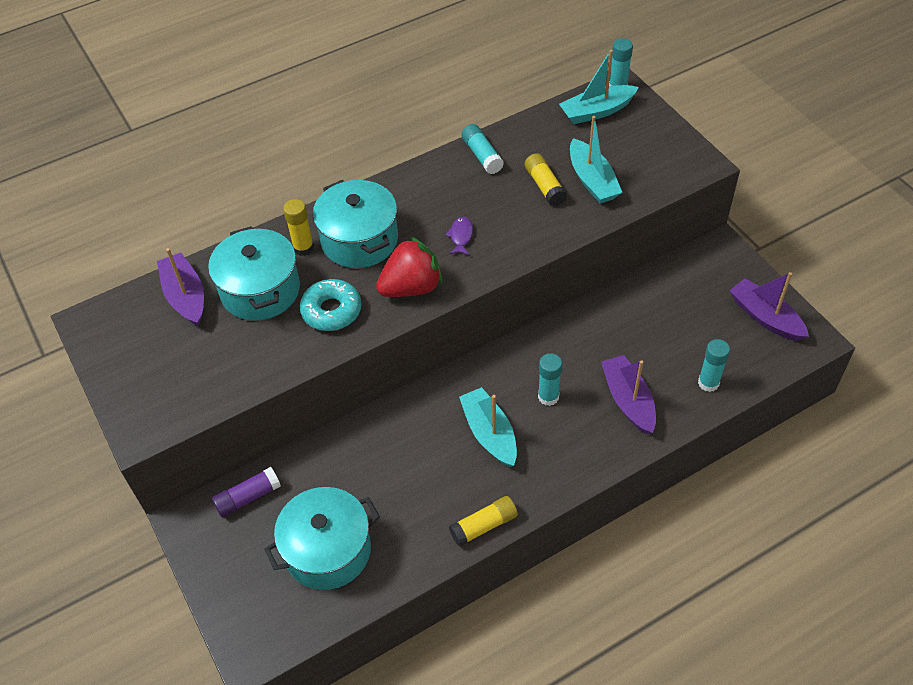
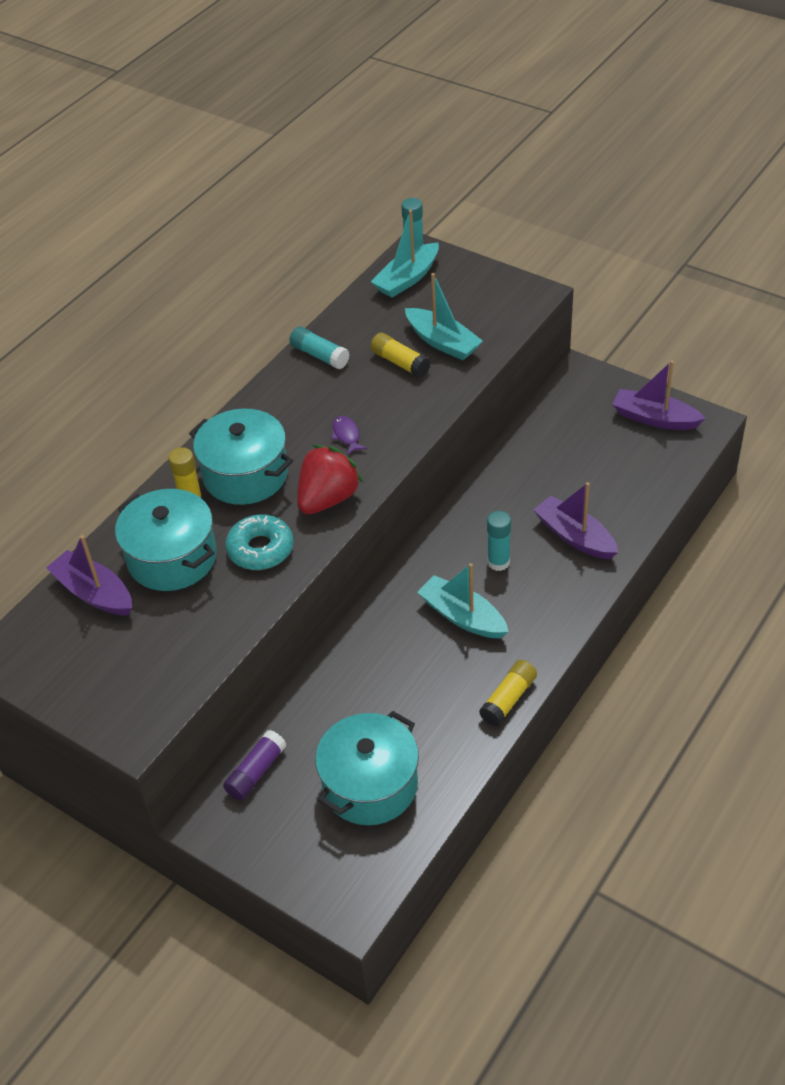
camera: 25 degrees left, 5 degrees down
turquoise glue stick [698,339,730,392] -> none

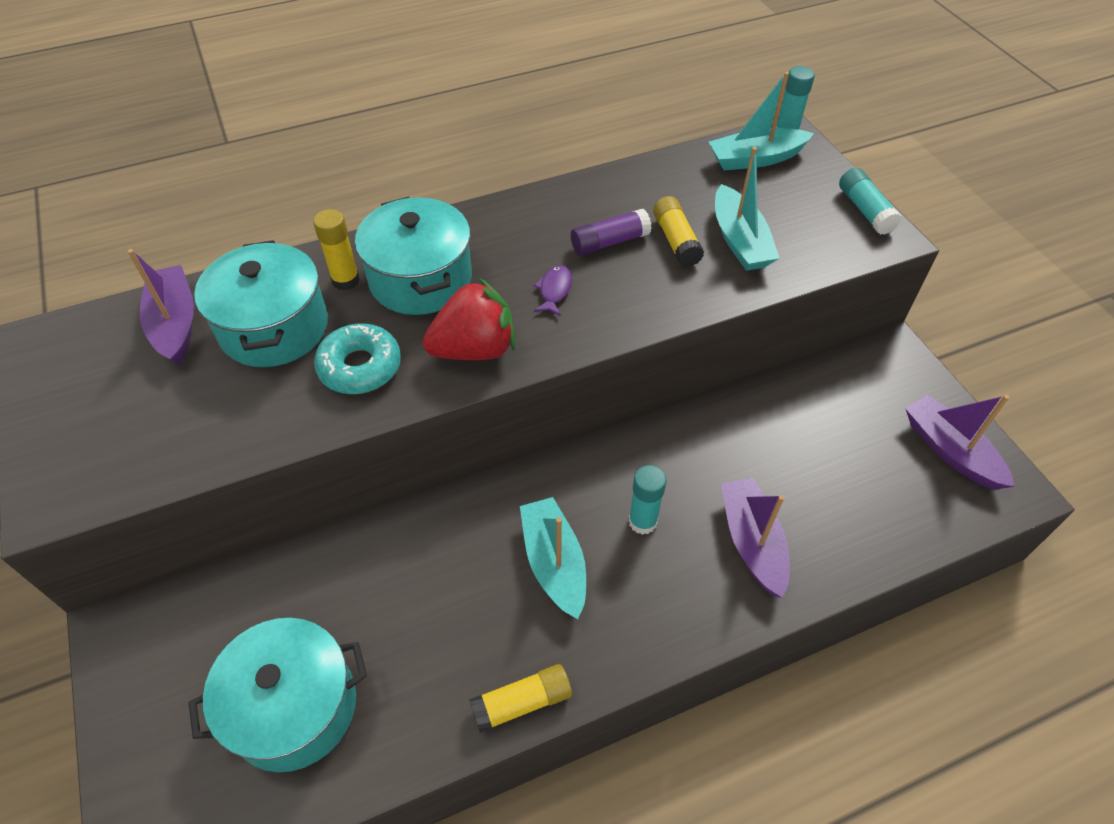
camera: 30 degrees right, 5 degrees up
purple glue stick [223,730,286,801] -> purple glue stick moved to [571,209,652,256]
turquoise glue stick [289,326,350,369] -> turquoise glue stick moved to [839,168,902,235]

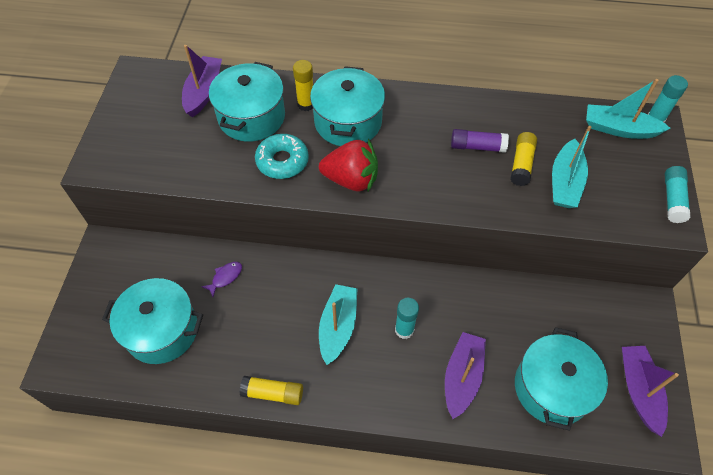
camera: 30 degrees right, 5 degrees up
purple fish [534,265,572,316] -> purple fish moved to [201,262,242,297]
none -> turquoise pot [515,327,608,431]

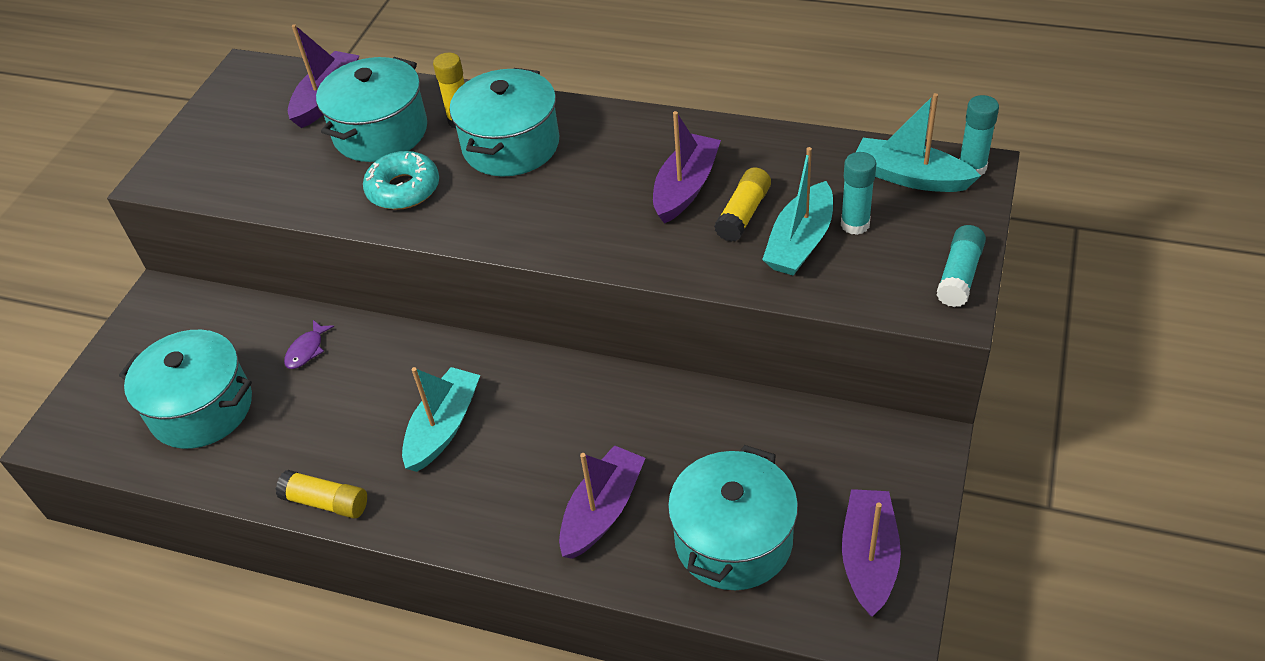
camera: 15 degrees right, 10 degrees down
purple fish [201,262,242,297] -> purple fish turned 150 degrees clockwise [284,320,334,369]
red strawberry [319,139,378,191] -> none
turquoise glue stick [395,298,419,339] -> turquoise glue stick moved to [841,152,876,235]
purple glue stick [451,129,509,153] -> purple boat [653,111,721,224]

